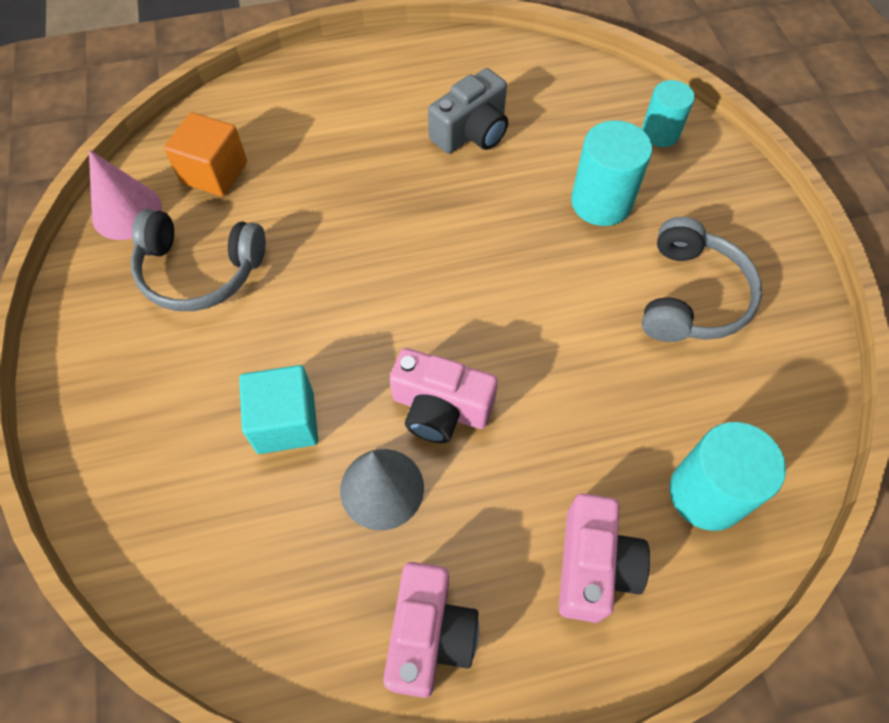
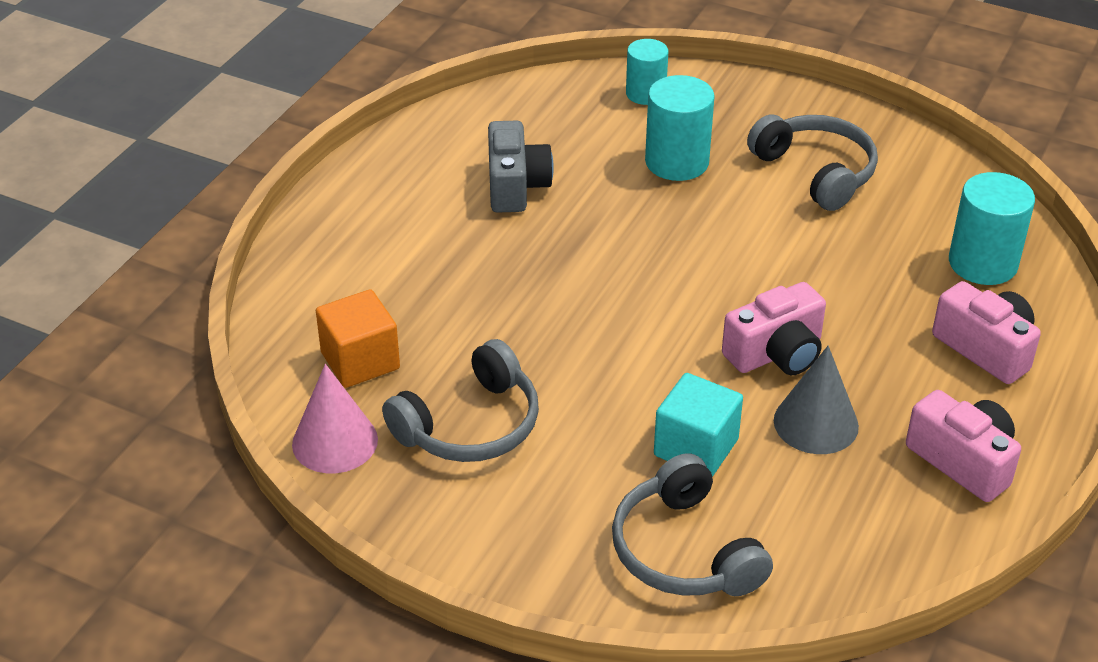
camera: 50 degrees left, 20 degrees down
none -> grey headphones [612,453,773,596]

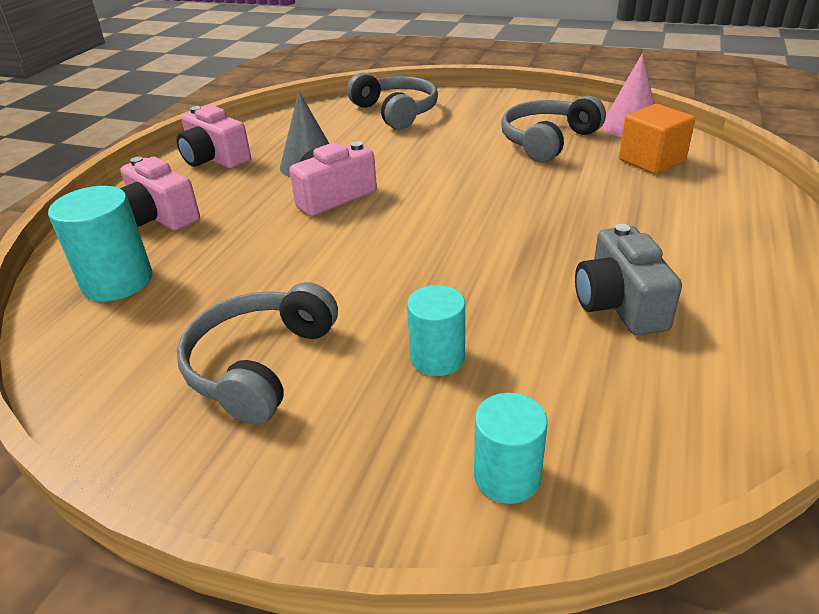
camera: 175 degrees right, 5 degrees down
turquoise cylinder [645,75,715,181] -> turquoise cylinder [407,285,465,376], size x0.66
turquoise cube [654,373,743,477] -> none
grey headphones [747,115,878,211] -> grey headphones turned 60 degrees clockwise [177,282,338,424]

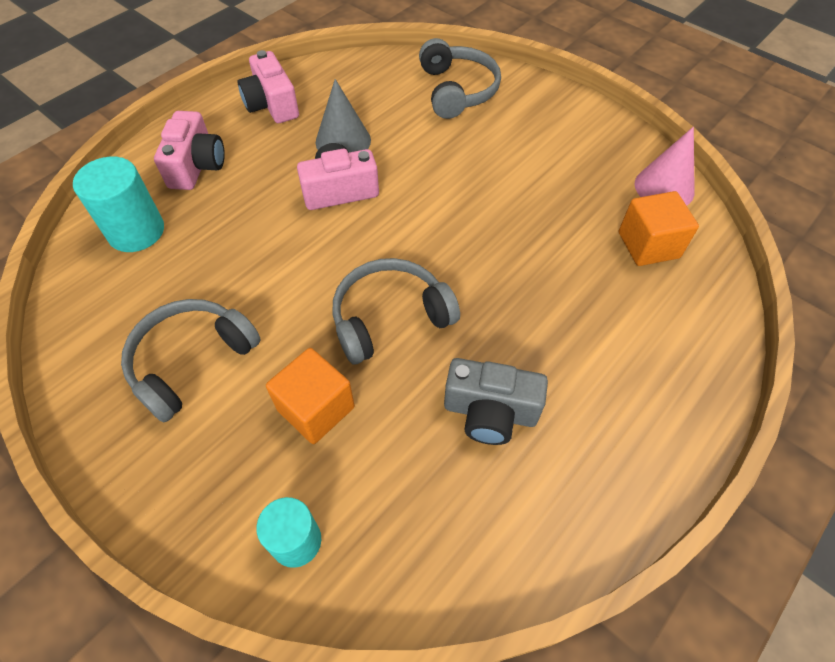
camera: 20 degrees right, 20 degrees up
pink camera [120,157,200,231] -> pink camera turned 150 degrees counterclockwise [154,111,225,190]
turquoise cylinder [407,285,465,376] -> orange cube [266,348,355,444]
grey headphones [501,96,606,163] -> grey headphones moved to [332,258,460,364]
grey camera [575,224,682,335] -> grey camera turned 90 degrees counterclockwise [444,358,548,445]

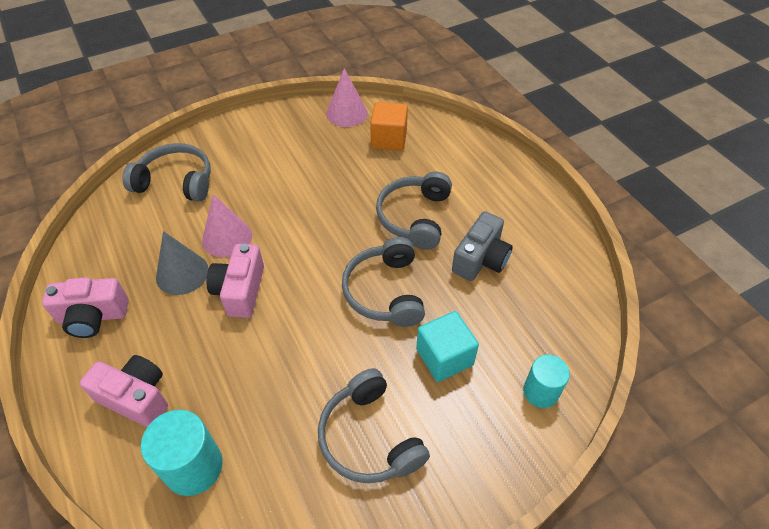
camera: 70 degrees left, 5 degrees down
orange cube [266,348,355,444] -> turquoise cube [416,311,479,382]
none -> pink cone [202,194,252,258]
none -> grey headphones [376,172,452,250]

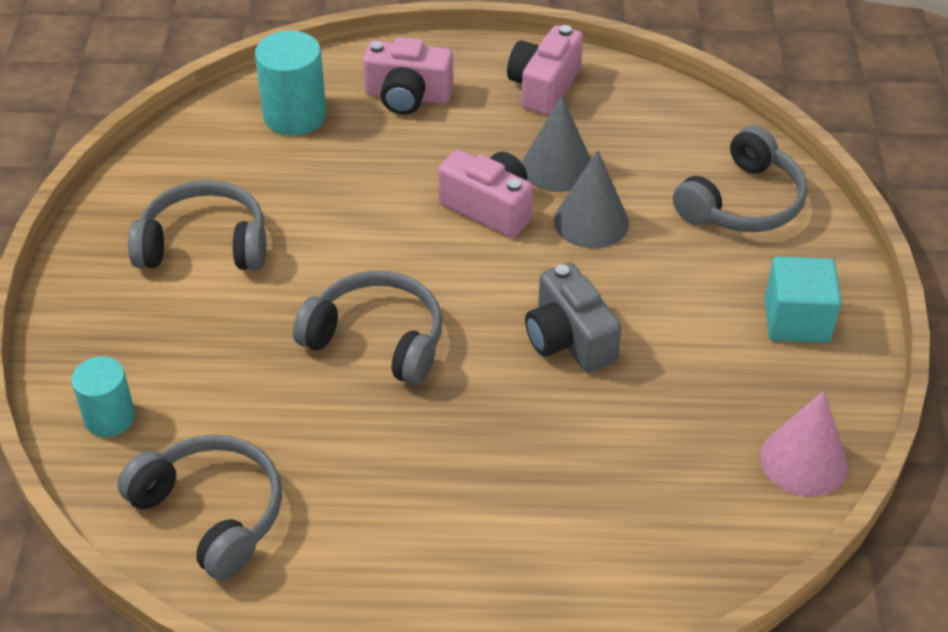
camera: 120 degrees right, 5 degrees down
pink camera [79,355,168,427] -> pink camera turned 45 degrees clockwise [363,37,453,115]
pink cone [202,194,252,258] -> grey cone [554,150,629,248]
orange cube [370,102,408,151] -> none
grey headphones [376,172,452,250] -> grey headphones moved to [117,434,282,580]
turquoise cube [416,311,479,382] -> turquoise cube moved to [765,256,841,343]
grey camera [452,211,512,281] -> grey camera moved to [525,262,622,373]

